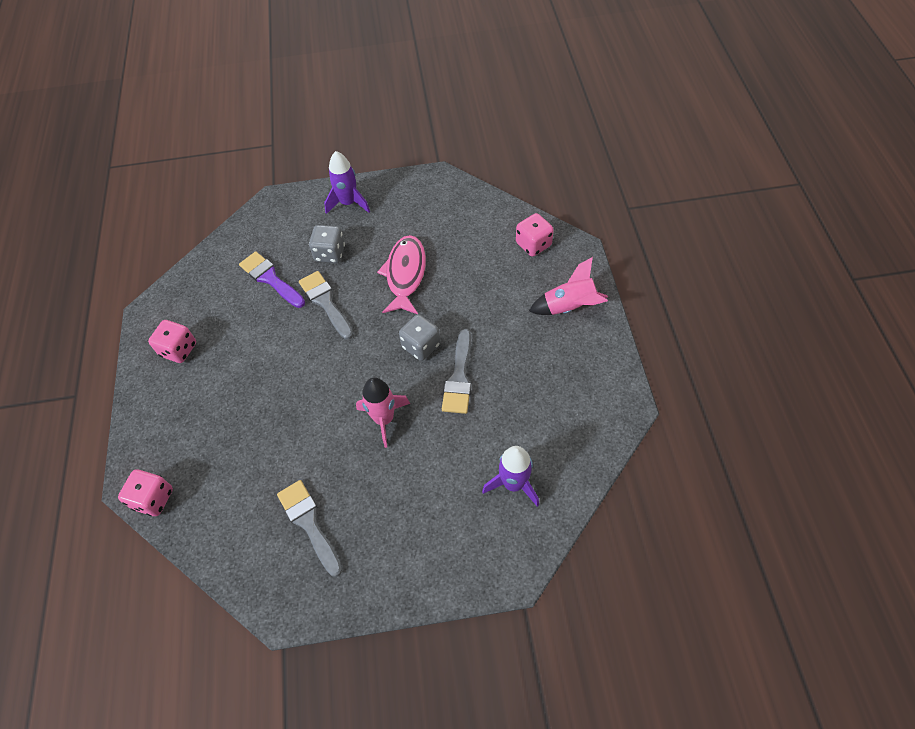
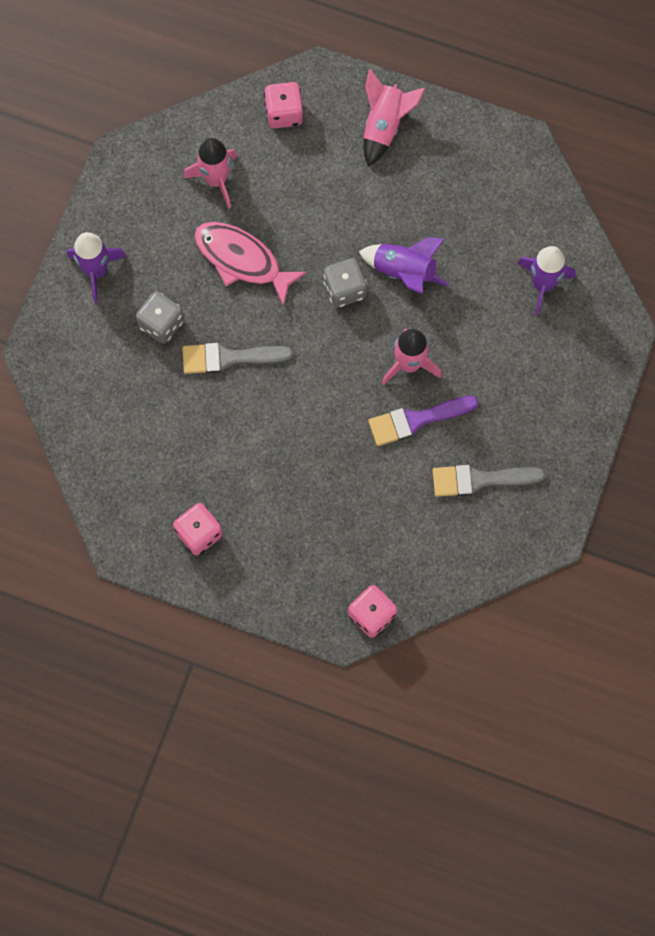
camera: 65 degrees left, 15 degrees up
purple brush [239,251,305,308] -> purple brush moved to [368,396,478,446]
grey brush [442,329,471,414] -> purple rocket [359,237,449,294]
none -> pink rocket [183,138,237,209]

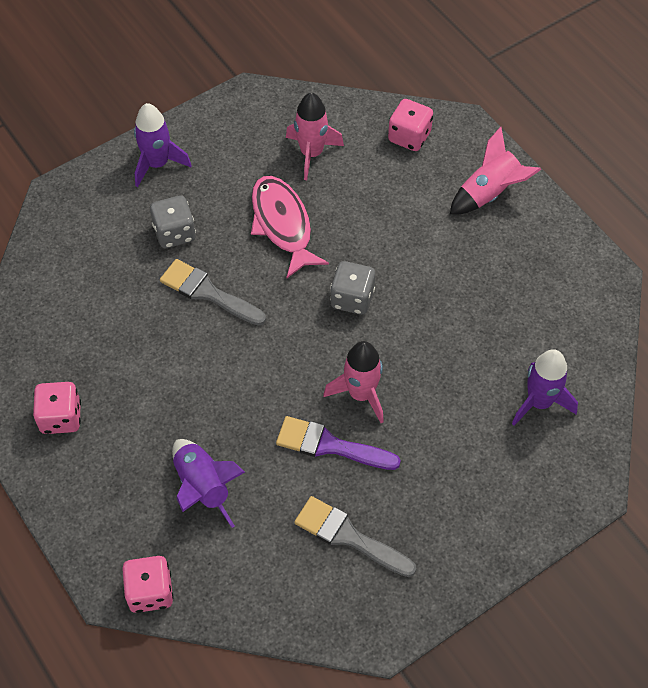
camera: 35 degrees right, 15 degrees down
purple rocket [359,237,449,294] -> purple rocket moved to [172,439,245,528]

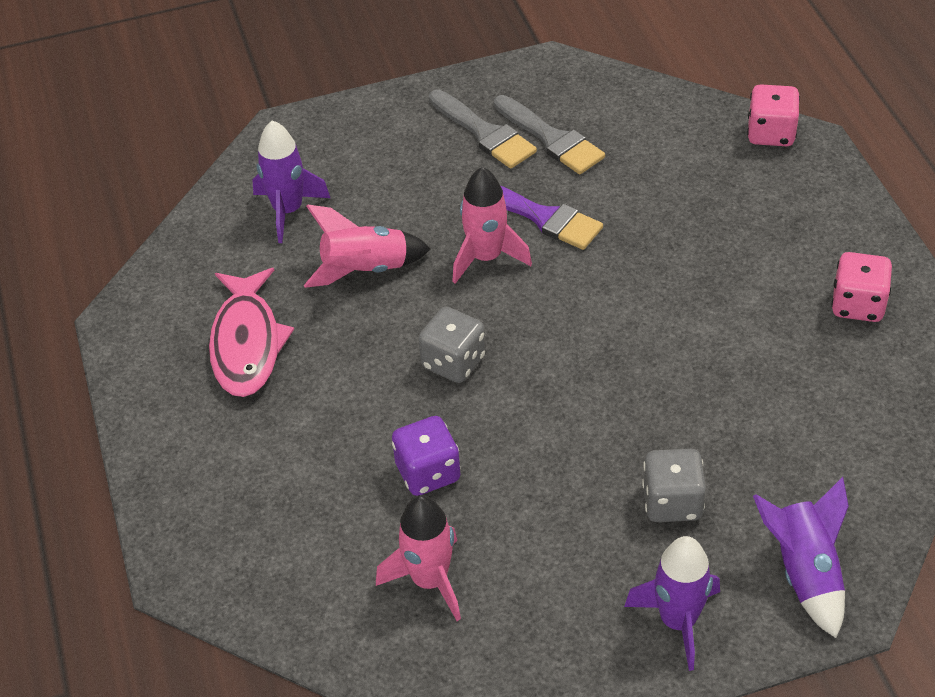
camera: 160 degrees left, 10 degrees down
grey brush [160,259,266,326] -> grey brush moved to [429,89,537,169]
purple rocket [172,439,245,528] -> purple rocket moved to [753,477,849,638]
pink fish [251,176,329,278] -> pink fish moved to [209,268,294,397]
pink dice [388,99,433,151] -> none
pink rocket [450,127,541,214] -> pink rocket moved to [304,204,431,288]
none -> purple dice [392,416,461,496]

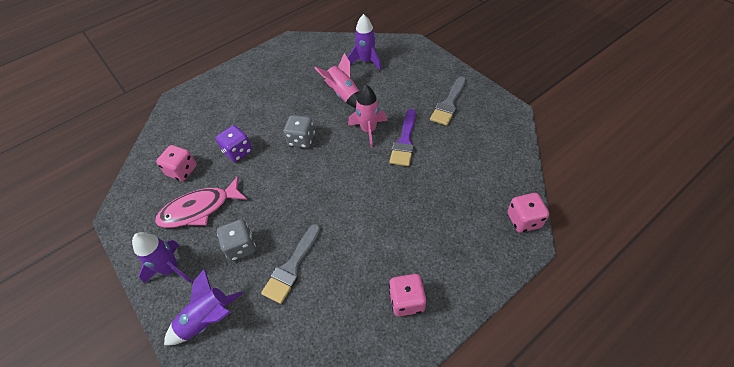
camera: 70 degrees right, 5 degrees up
pink fish [209,268,294,397] -> pink fish moved to [155,176,248,228]
pink rocket [376,495,461,621] -> pink dice [156,145,197,181]
grey brush [494,95,605,174] -> grey brush moved to [261,224,321,304]

